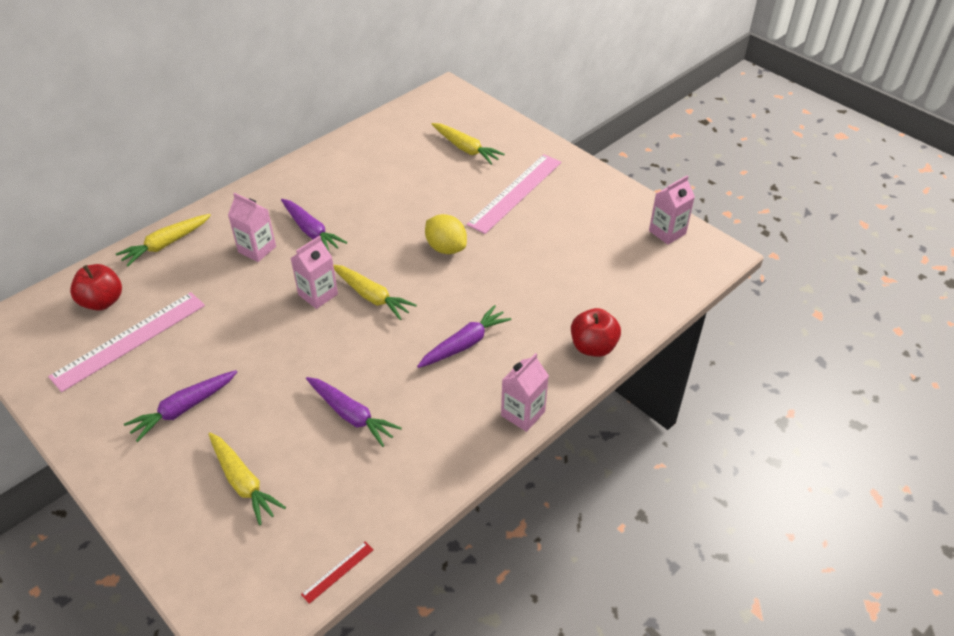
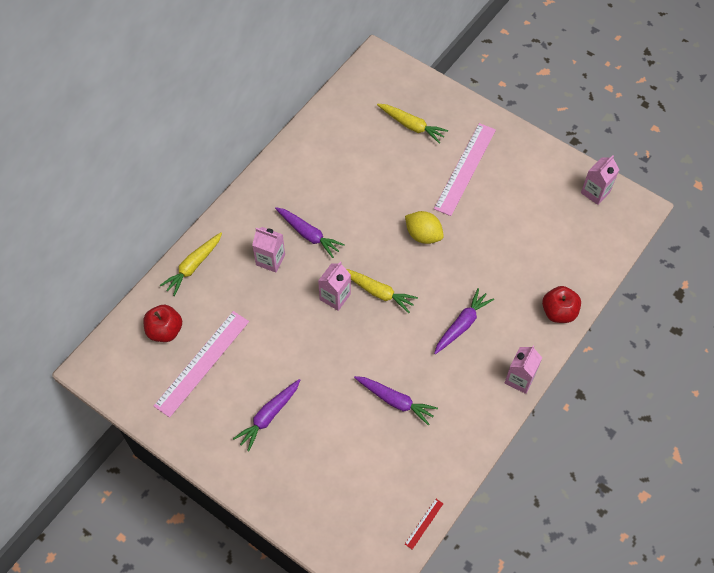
camera: 10 degrees left, 15 degrees up
yellow carrot [209,433,286,525] -> none

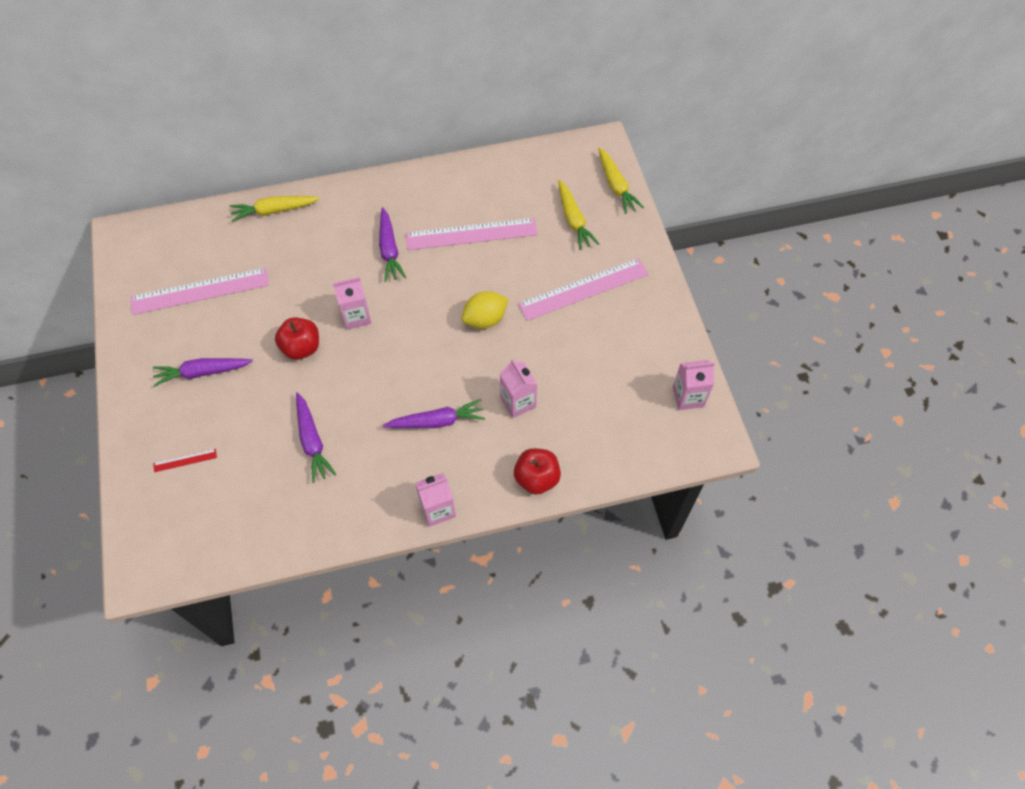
camera: 40 degrees right, 0 degrees up
red apple [143,305,182,342] -> red apple moved to [275,317,319,360]
pink carton [252,227,285,273] -> pink carton moved to [500,359,538,418]
yellow carrot [346,269,418,313] -> yellow carrot moved to [598,147,644,214]
yellow lemon [405,211,444,244] -> yellow lemon turned 75 degrees clockwise [462,291,508,329]
red ruler [405,499,443,549] -> red ruler moved to [153,449,217,472]
none -> pink ruler [406,218,538,250]

